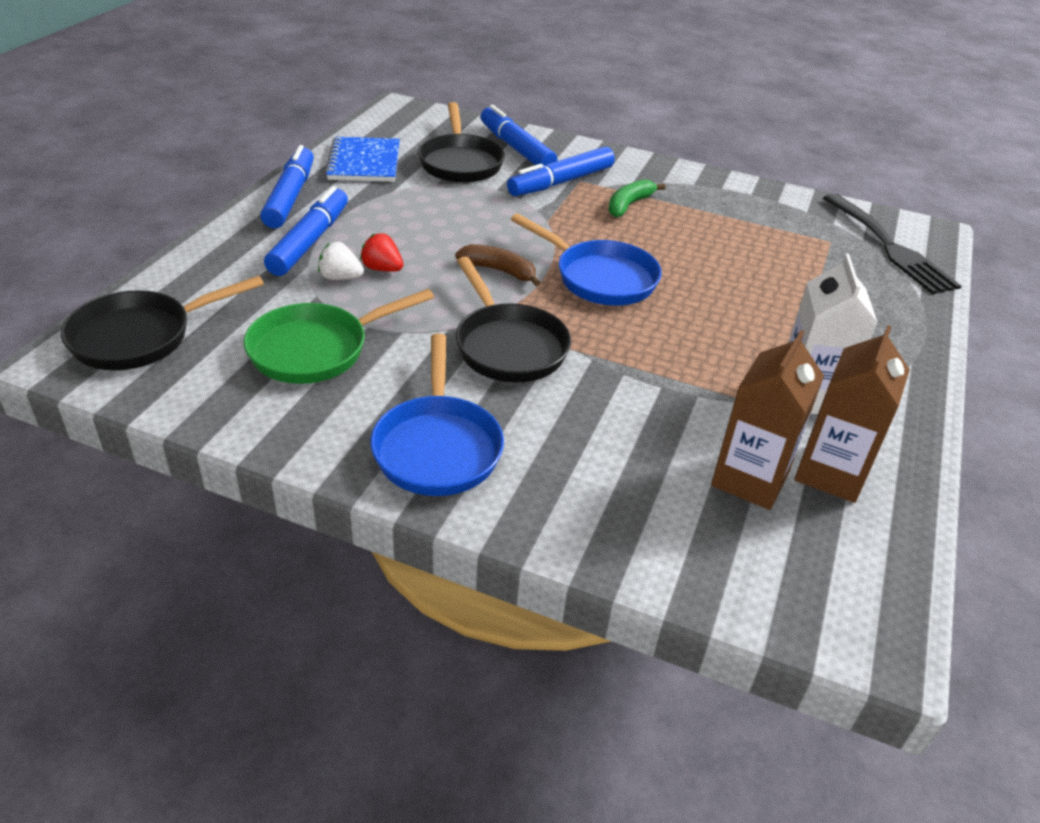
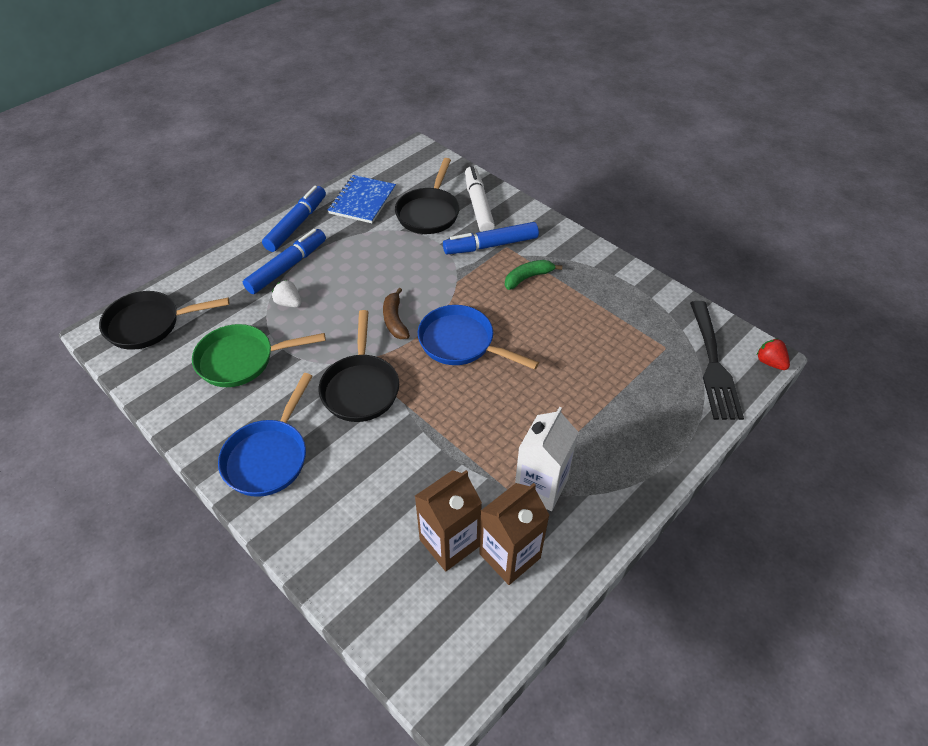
camera: 25 degrees right, 10 degrees up
red strawberry [360,233,403,272] -> red strawberry moved to [757,338,790,370]
brown banana [455,244,540,286] -> brown banana turned 150 degrees counterclockwise [383,288,410,339]
blue marker [481,105,558,165] -> white marker [465,166,495,232]
blue pan [511,213,662,306] -> blue pan turned 150 degrees clockwise [418,305,539,370]

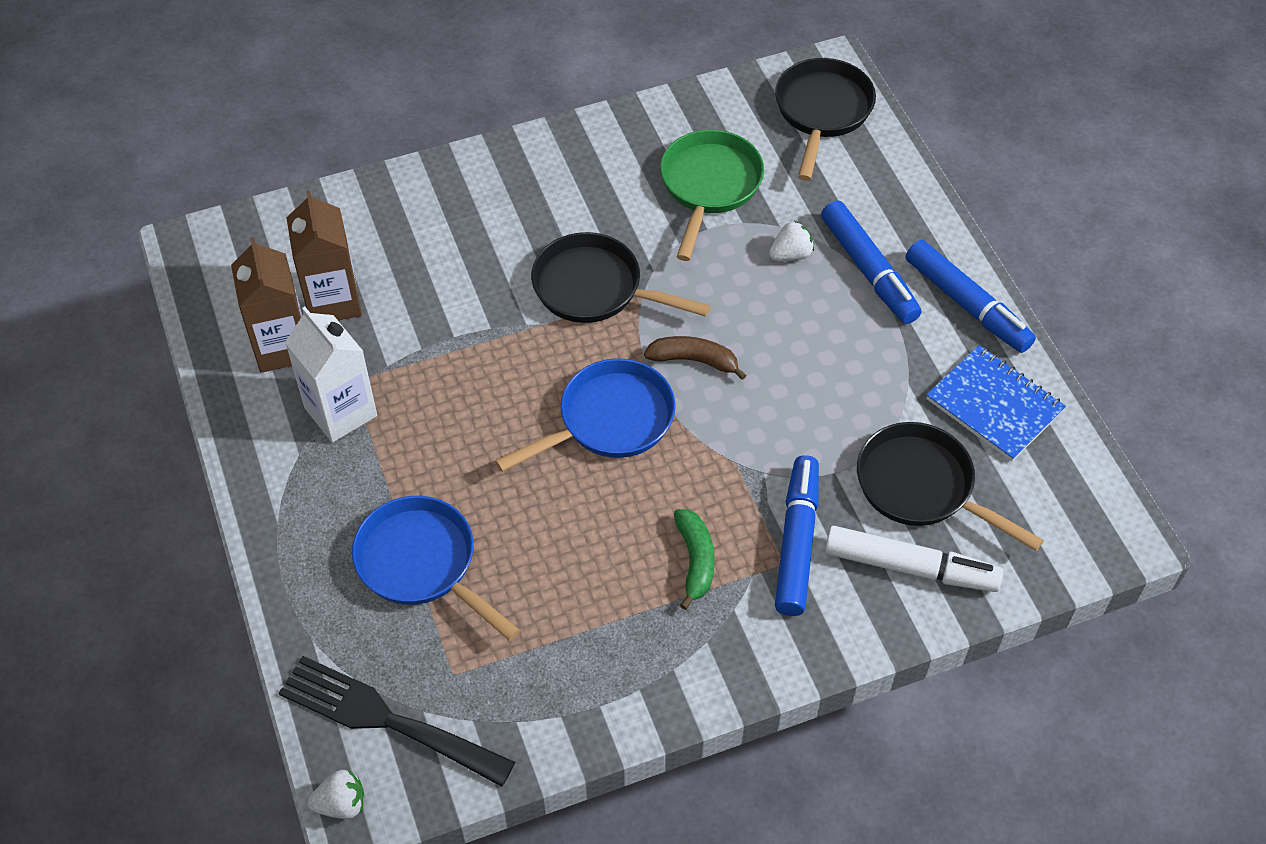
camera: 115 degrees right, 5 degrees up
blue pan [218,373,312,497] -> blue pan moved to [352,496,520,641]
red strawberry [757,338,790,370] -> white strawberry [308,770,364,819]

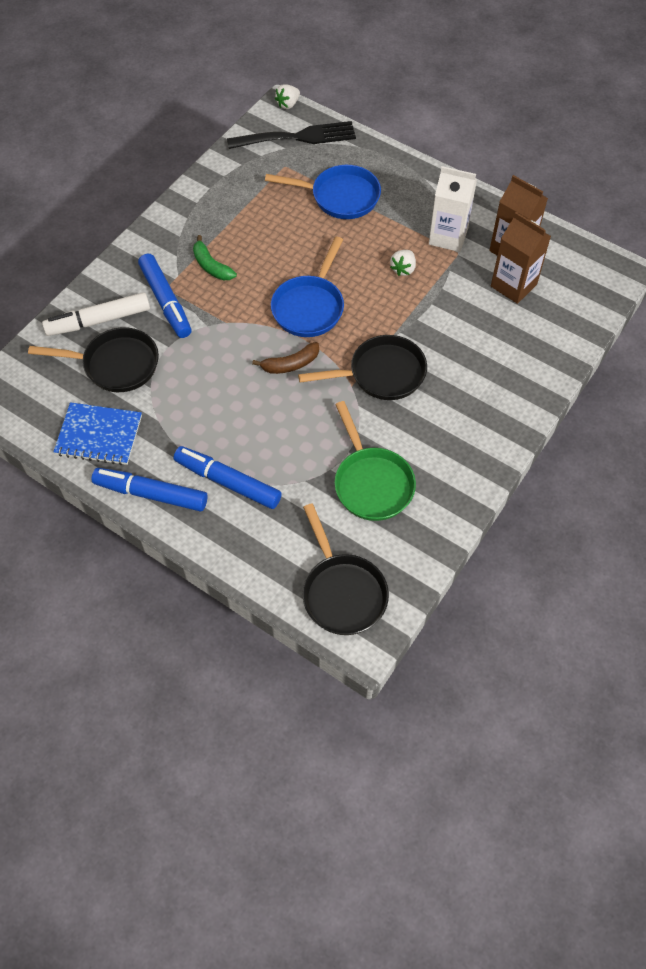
camera: 145 degrees right, 5 degrees up
white strawberry [769,221,814,261] -> white strawberry moved to [390,250,416,276]

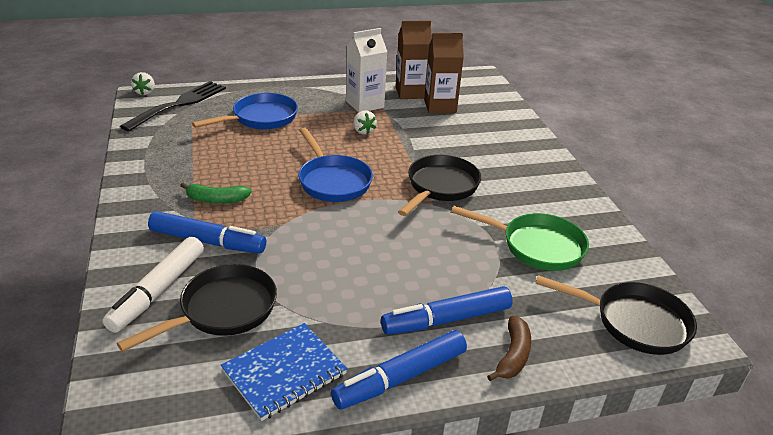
camera: 50 degrees left, 25 degrees down
brown banana [252,342,319,374] -> brown banana moved to [487,316,531,381]

